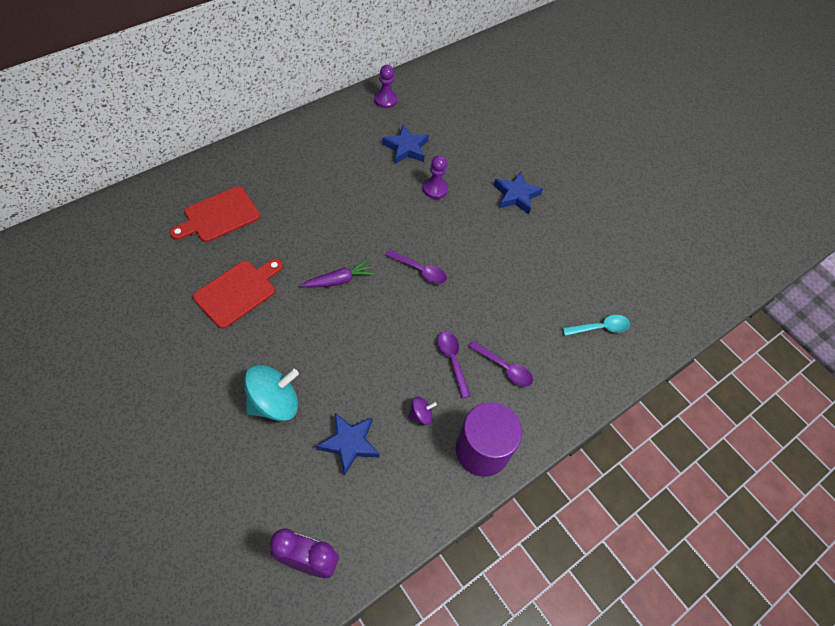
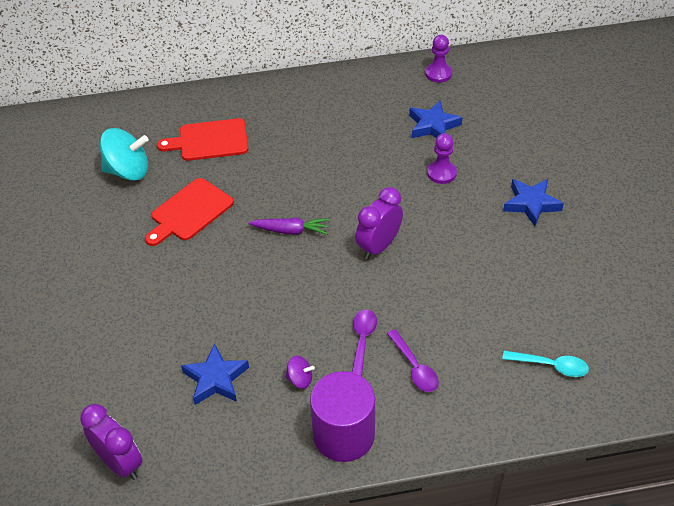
camera: 35 degrees right, 10 degrees down
red cutting board [193,259,283,329] -> red cutting board turned 150 degrees clockwise [145,178,234,246]
turquoise spinning top [244,365,299,421] -> turquoise spinning top moved to [100,128,149,181]
purple spoon [385,249,447,284] -> purple clock [355,187,403,260]

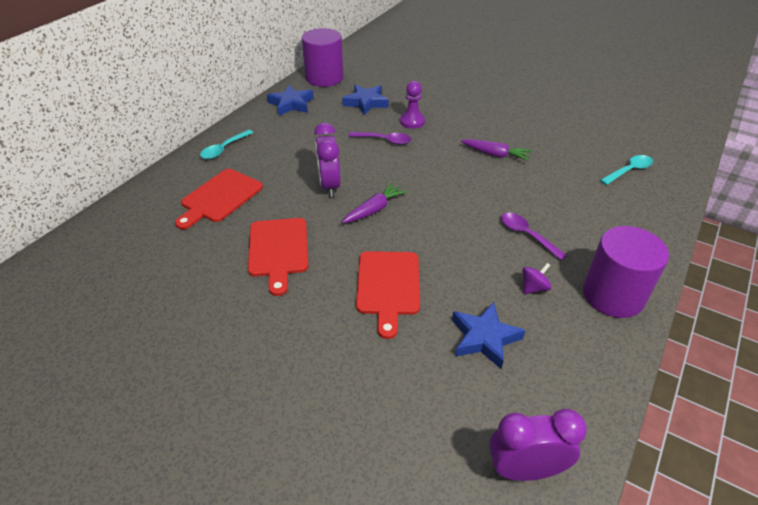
camera: 50 degrees left, 5 degrees down
turquoise spinning top [100,128,149,181] -> none
purple clock [355,187,403,260] -> purple clock moved to [314,123,341,197]
purple spoon [387,329,439,392] -> purple spoon moved to [349,132,411,145]
purple pawn [425,35,452,83] -> purple cylinder [302,28,344,87]
blue star [503,179,564,226] -> blue star moved to [267,85,314,116]
none -> turquoise spoon [200,130,254,159]
none -> red cutting board [356,251,420,339]
none -> purple carrot [461,139,532,161]

